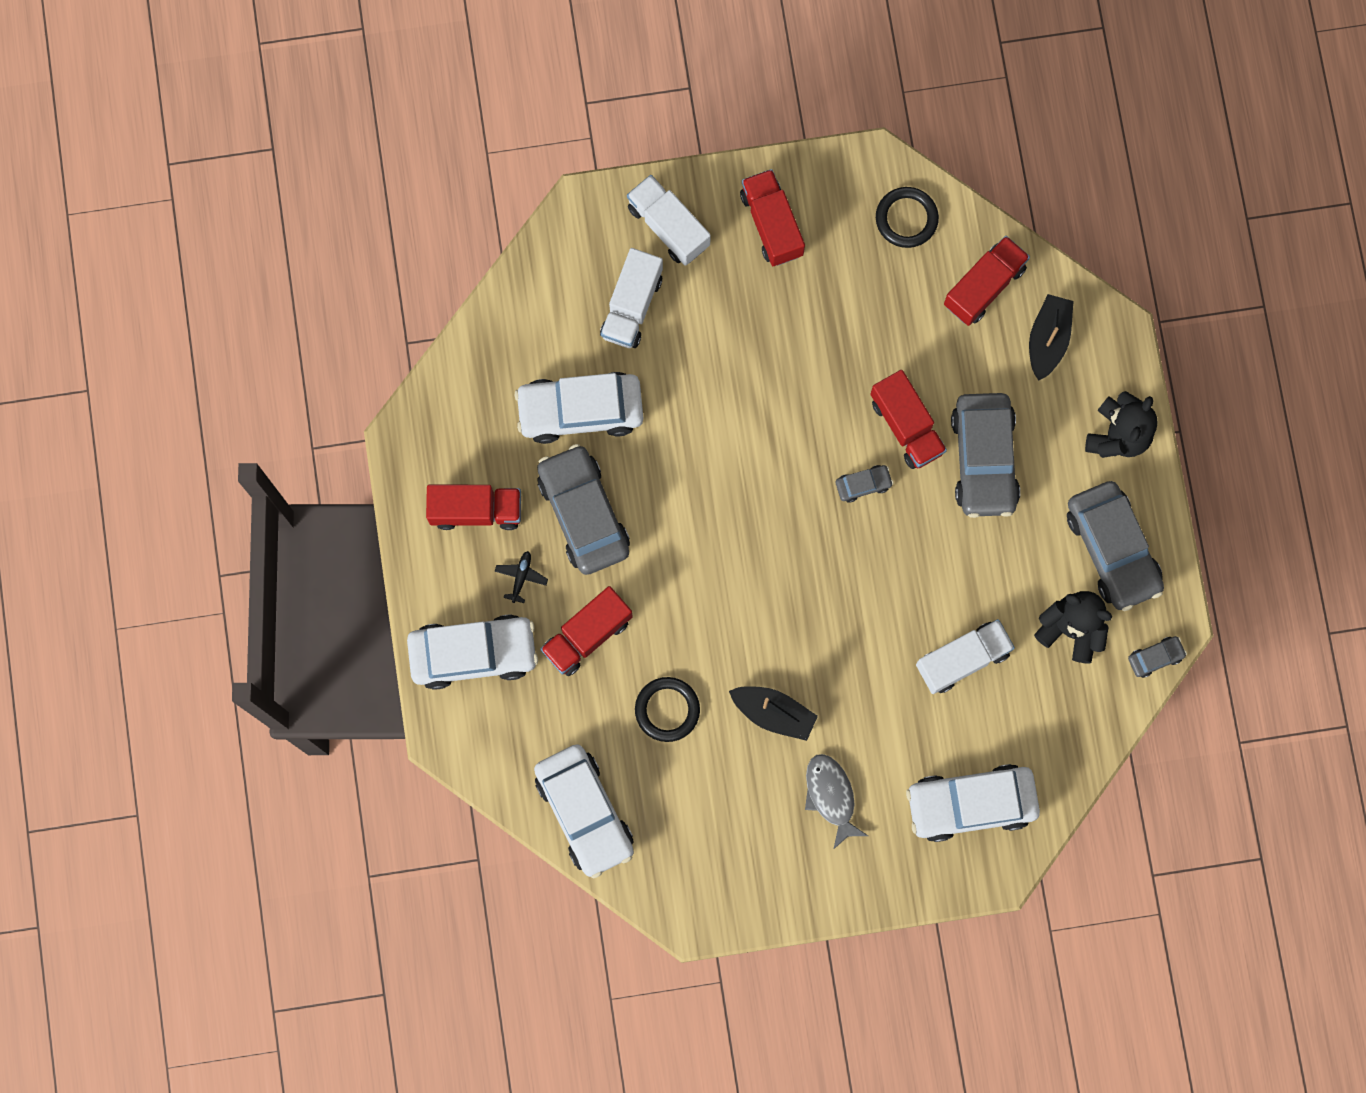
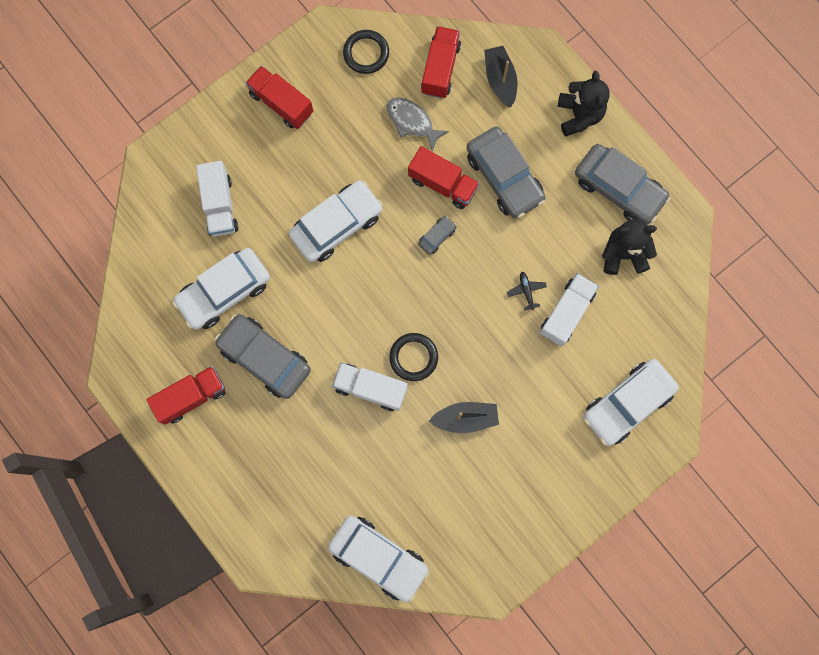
camera: 30 degrees left, 0 degrees up
white car [407,615,538,690] -> white car moved to [289,181,383,262]
black plane [495,551,548,603] -> black plane moved to [507,272,547,310]
red truck [540,586,633,676] -> none
white truck [627,175,711,266] -> white truck moved to [332,363,408,411]
black ring [635,677,700,742] -> black ring moved to [389,333,438,381]
grey fish [805,754,868,850] -> grey fish moved to [387,97,449,151]
grey car [1128,636,1187,678] -> none

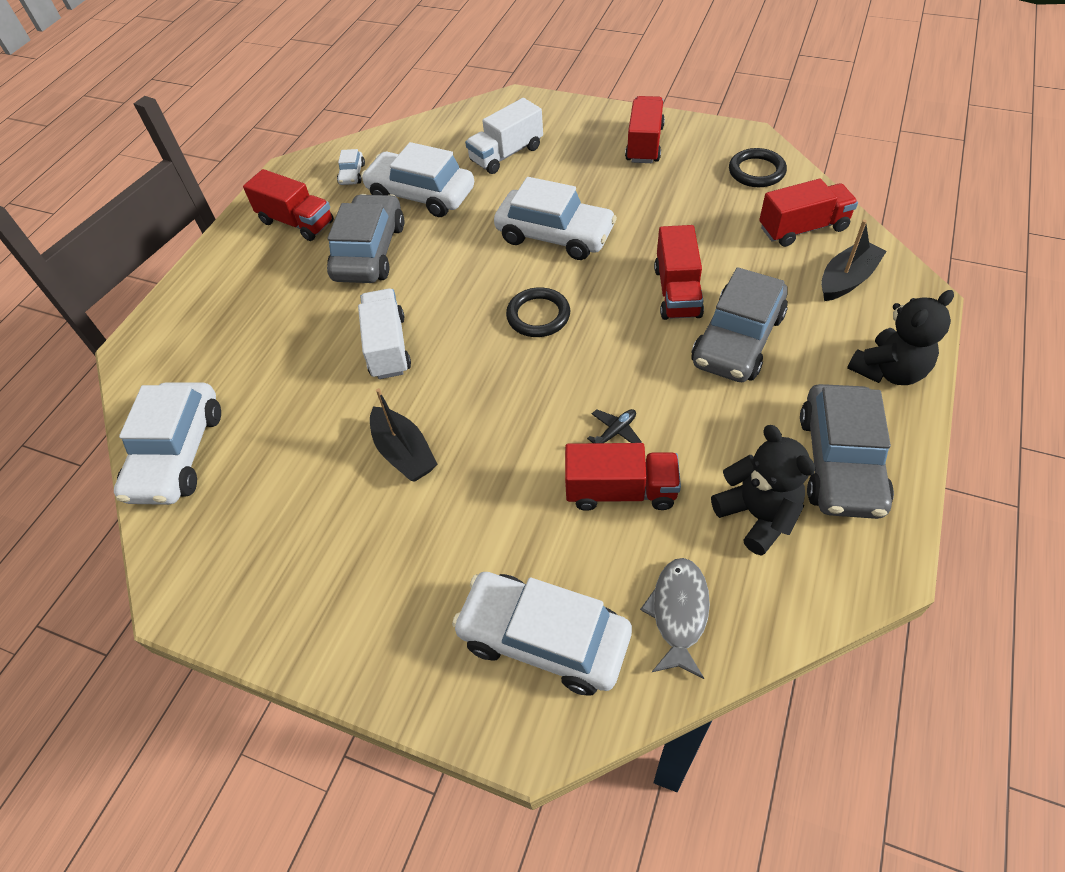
camera: 65 degrees right, 25 degrees down
grey fish [387,97,449,151] -> grey fish moved to [640,558,710,679]
black ring [389,333,438,381] -> black ring moved to [506,287,570,337]
grey car [418,216,456,255] -> none
white truck [540,273,599,347] -> red truck [565,443,681,511]
none -> white car [337,149,365,185]

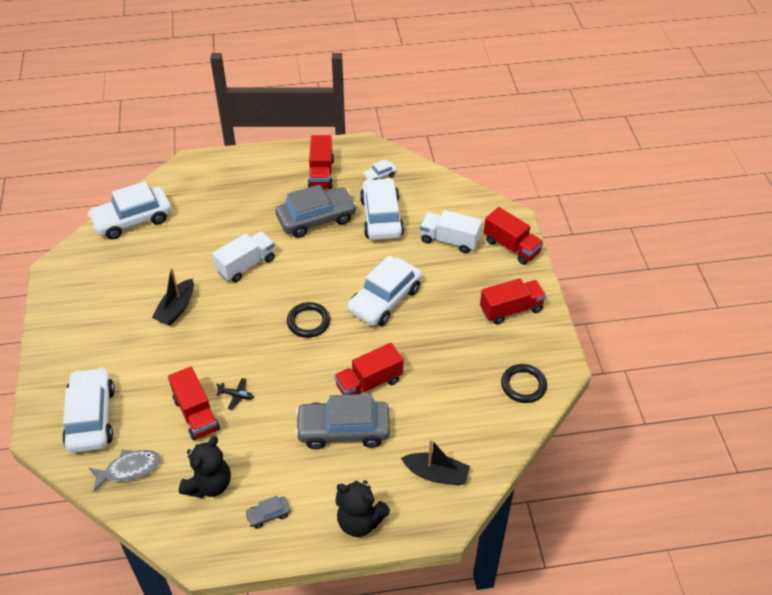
camera: 55 degrees right, 5 degrees down
white car [494,177,617,260] -> white car turned 45 degrees clockwise [347,255,422,326]
red truck [759,179,858,247] -> red truck moved to [484,207,544,265]
grey car [800,384,894,519] -> grey car [245,496,291,529], size x0.44

